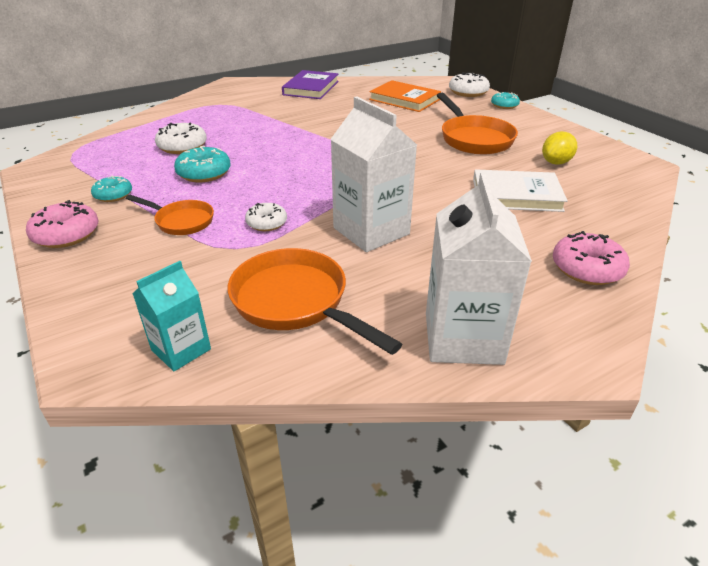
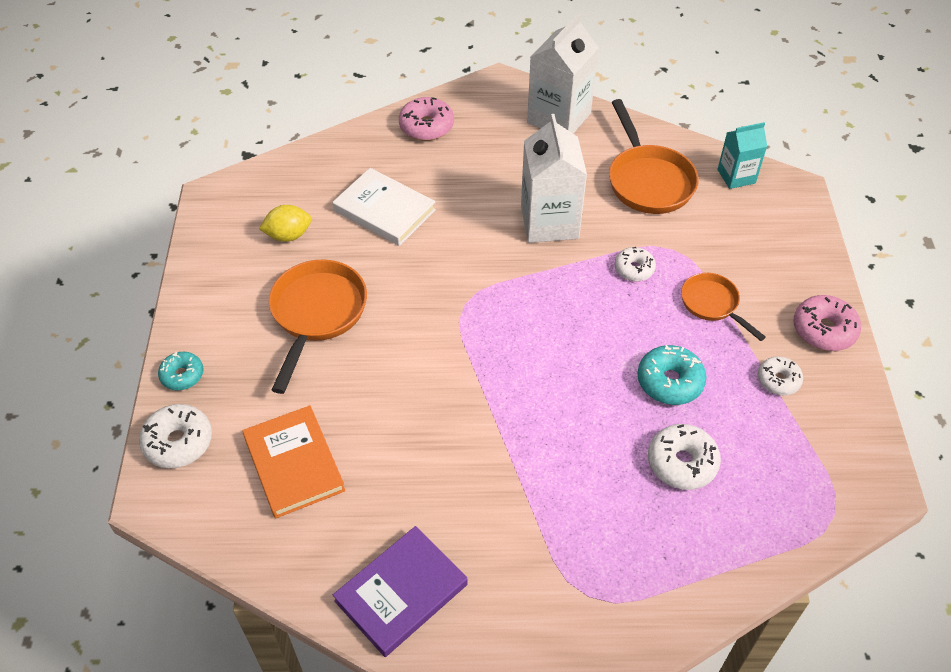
camera: 150 degrees left, 15 degrees up
turquoise donut [91,175,132,202] -> white donut [758,356,803,395]

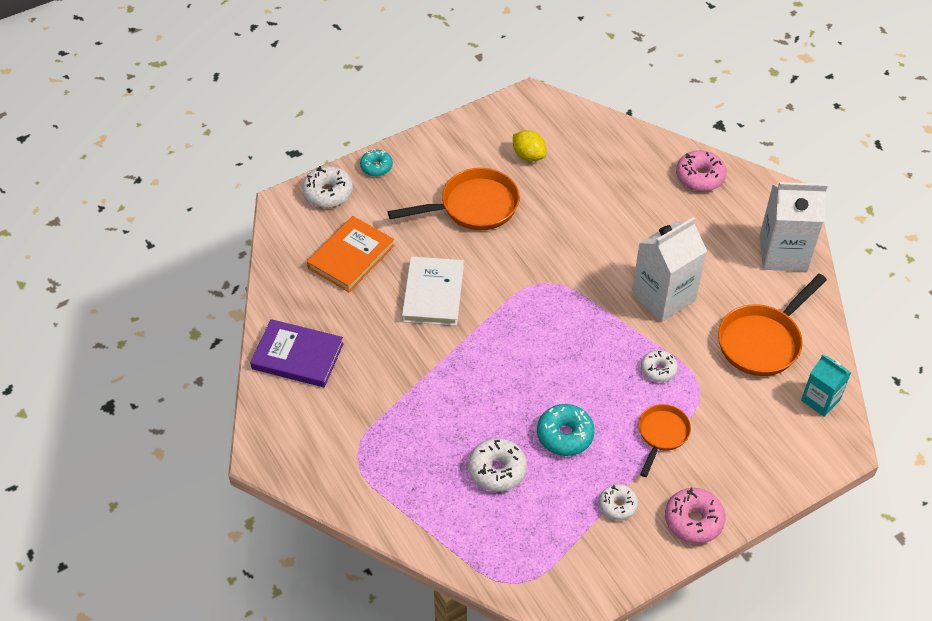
camera: 60 degrees right, 0 degrees up
white book [333,168,436,246] -> white book moved to [402,256,464,326]

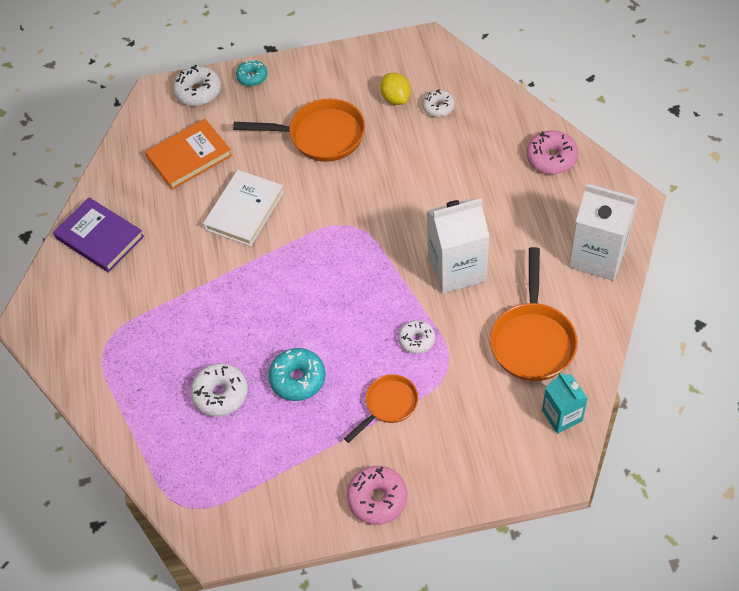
camera: 25 degrees right, 5 degrees up
white donut [599,484,638,520] -> white donut moved to [422,89,455,117]
orange pan [718,274,827,376] -> orange pan turned 60 degrees counterclockwise [490,247,578,381]

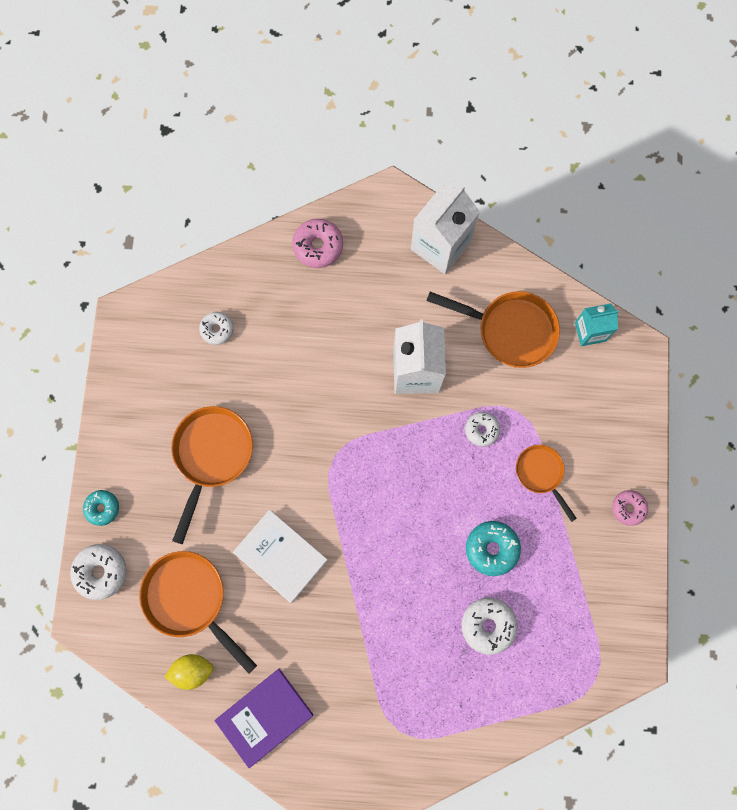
camera: 80 degrees left, 20 degrees up
orange book [145,119,232,190] -> orange pan [139,551,257,674]
pink donut [347,466,407,525] -> pink donut [612,490,648,526], size x0.66
yellow lemon [380,73,411,105] -> yellow lemon moved to [165,654,213,690]

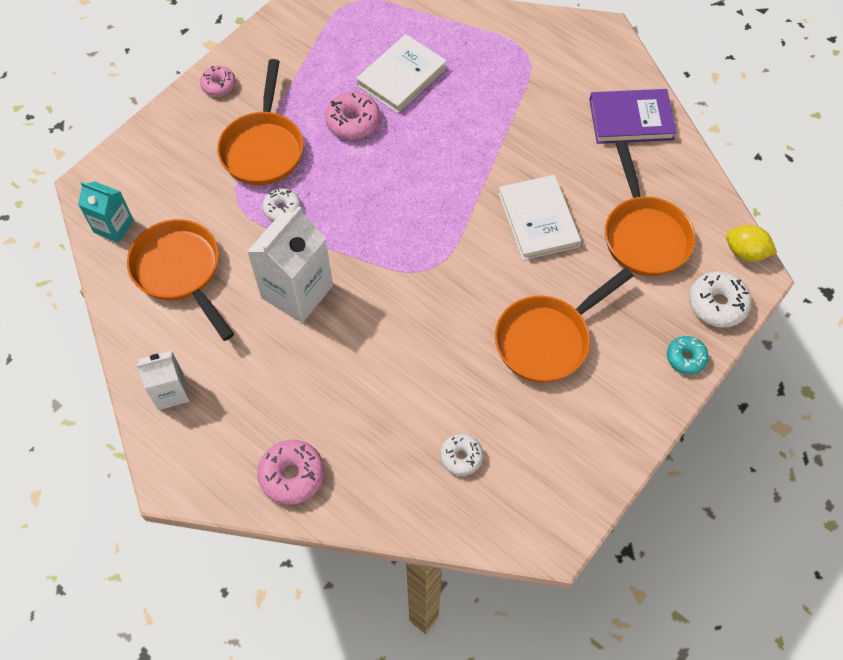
camera: 145 degrees left, 15 degrees down
yellow lemon [165,654,213,690] -> yellow lemon moved to [726,225,777,261]
white carton [411,185,480,274] -> white carton [137,350,190,410], size x0.59
white donut [461,598,517,655] -> white book [356,34,447,113]
turquoise donut [466,521,521,576] -> pink donut [325,92,380,140]
orange pan [516,445,577,522] -> orange pan [217,59,304,185], size x1.67

